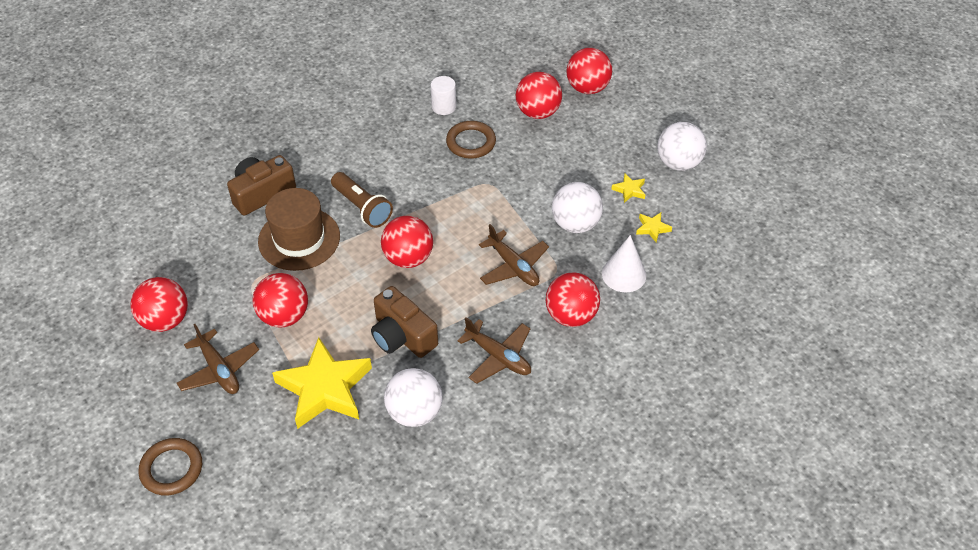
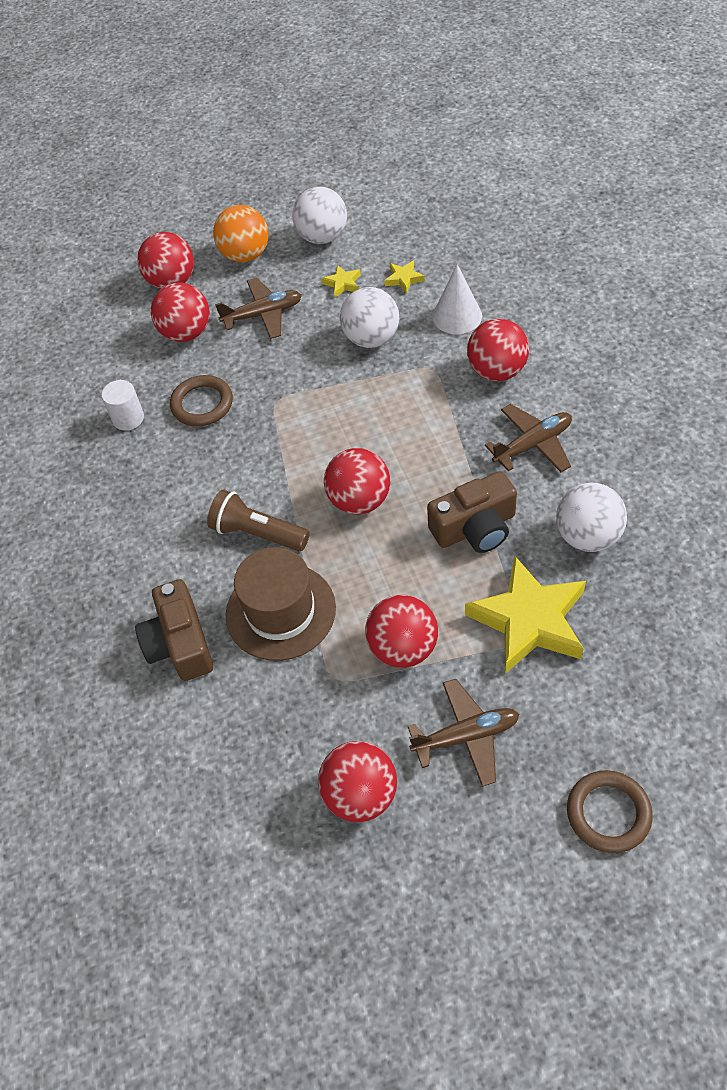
camera: 65 degrees left, 5 degrees up
brown flashlight [331,172,393,228] -> brown flashlight turned 135 degrees counterclockwise [207,489,310,551]
brown plane [479,224,549,286] -> brown plane moved to [215,278,302,339]
none -> orange ball [213,205,269,262]

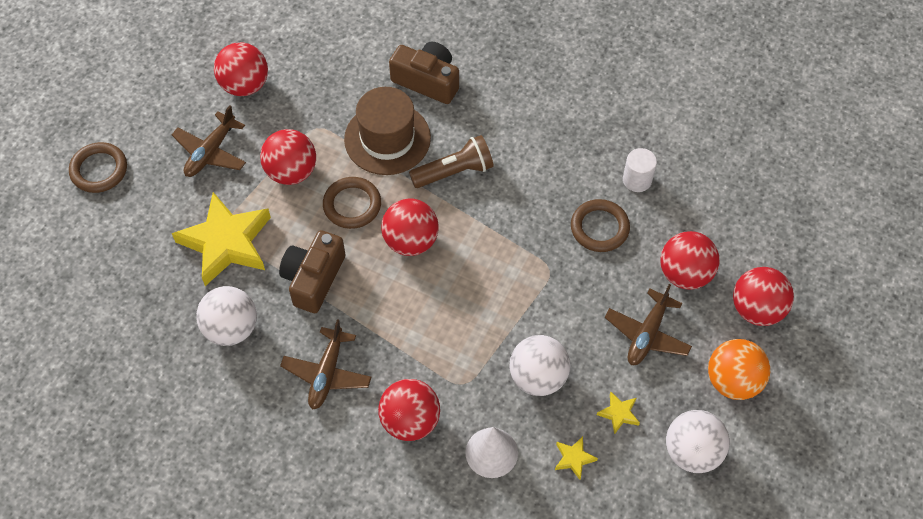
camera: 130 degrees right, 5 degrees up
none -> brown ring [323,177,381,229]

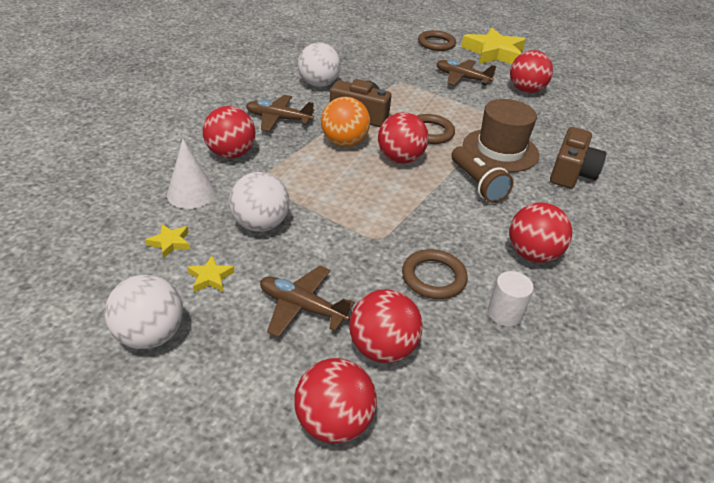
camera: 85 degrees right, 20 degrees down
yellow star [172,192,271,286] -> yellow star moved to [461,28,526,64]
red ball [260,129,316,185] -> red ball moved to [509,202,572,263]
orange ball [708,339,770,400] -> orange ball moved to [321,97,370,147]

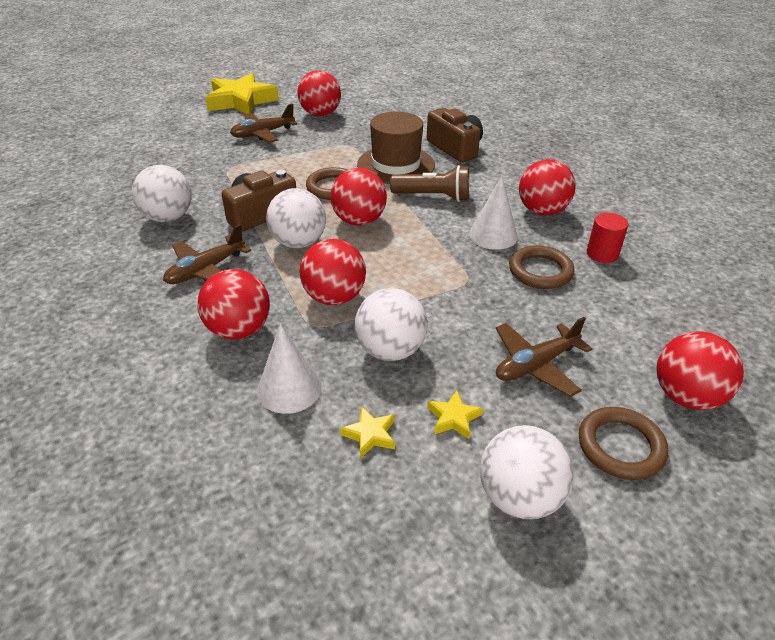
camera: 55 degrees left, 0 degrees up
orange ball [321,97,370,147] -> white ball [266,188,326,248]
red ball [349,289,423,363] -> red ball moved to [300,239,366,305]
brown ring [418,30,456,51] -> brown ring moved to [579,407,668,480]
white cylinder [488,271,534,327] -> red cylinder [586,213,628,263]
none -> white cone [469,176,518,250]

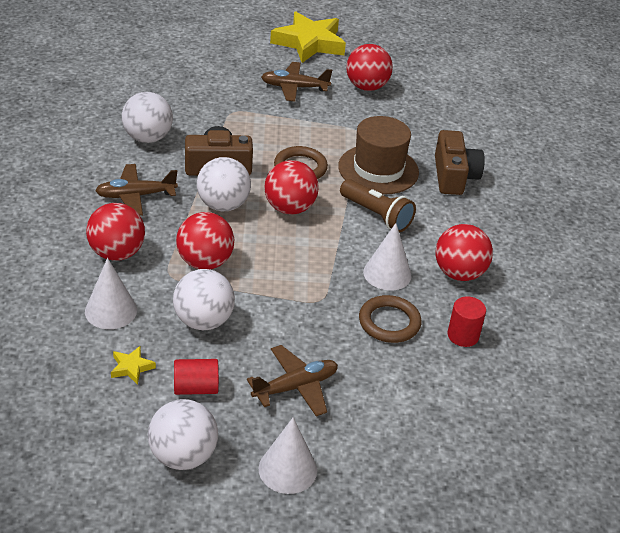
camera: 30 degrees right, 0 degrees up
yellow star [427,391,483,439] -> red cylinder [174,359,219,395]
brown plane [496,317,593,397] -> brown plane turned 150 degrees clockwise [247,345,338,416]
brown ring [579,407,668,480] -> white cone [259,417,317,494]
red ball [656,331,744,410] -> none

